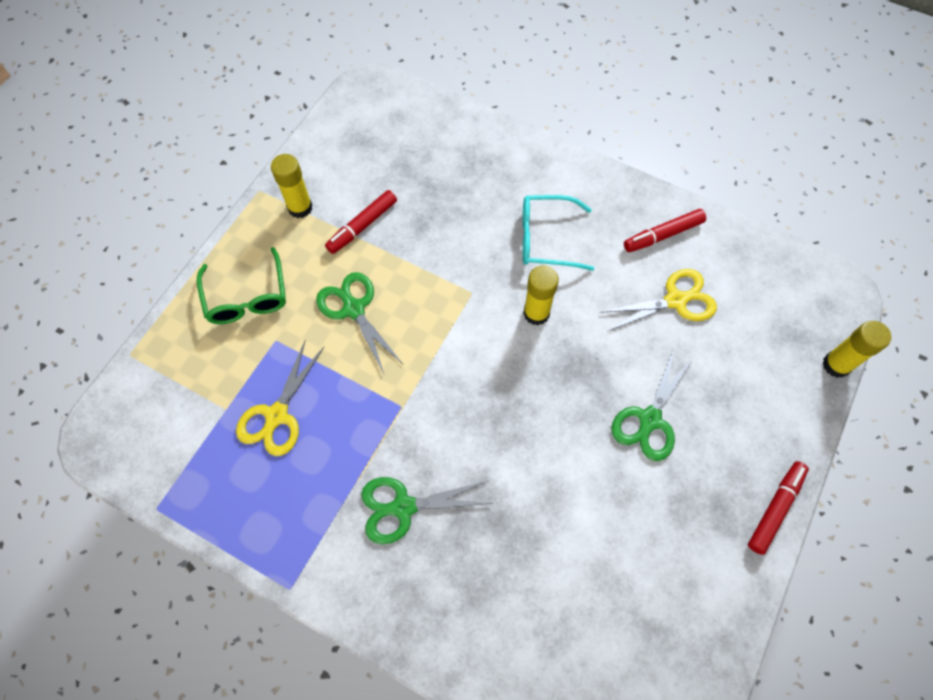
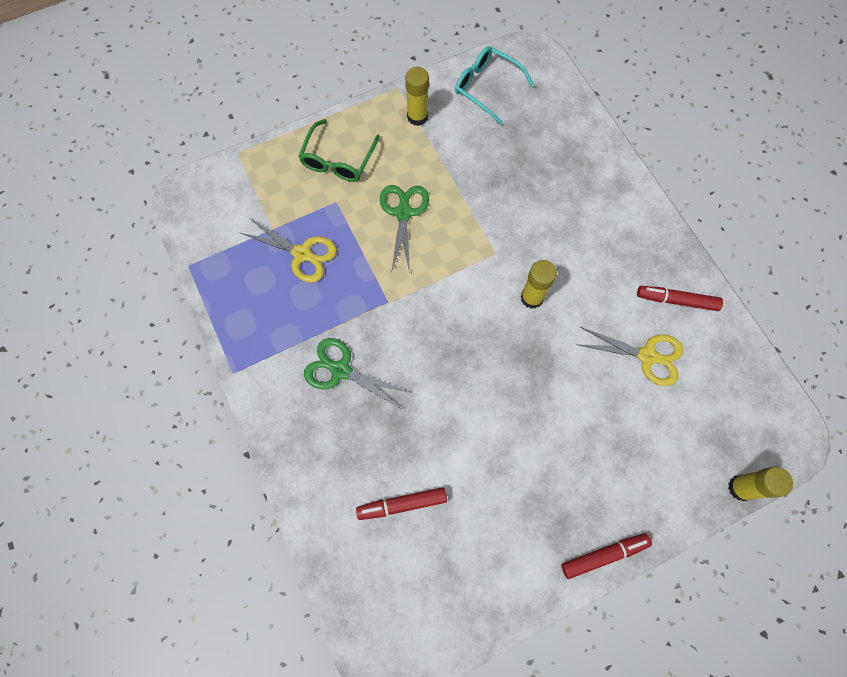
camera: 35 degrees right, 5 degrees up
yellow scissors [236,341,324,456] -> yellow scissors turned 120 degrees counterclockwise [239,218,337,283]
red marker [325,190,397,254] -> red marker moved to [356,487,447,520]
turquoise glasses [523,195,594,271] -> turquoise glasses moved to [455,46,535,125]
green scissors [611,348,695,461] -> none

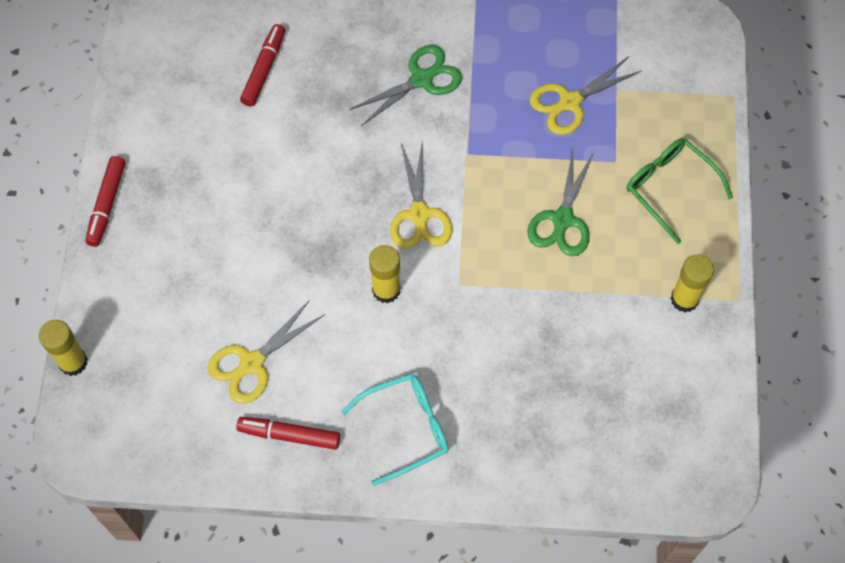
camera: 120 degrees right, 5 degrees down
green scissors [380,185,429,273] -> green scissors turned 75 degrees clockwise [527,146,594,256]
turquoise glasses [455,46,535,125] -> turquoise glasses moved to [341,373,449,486]
red marker [637,286,723,311] -> red marker turned 120 degrees counterclockwise [236,417,340,450]
none -> yellow scissors [390,139,452,249]

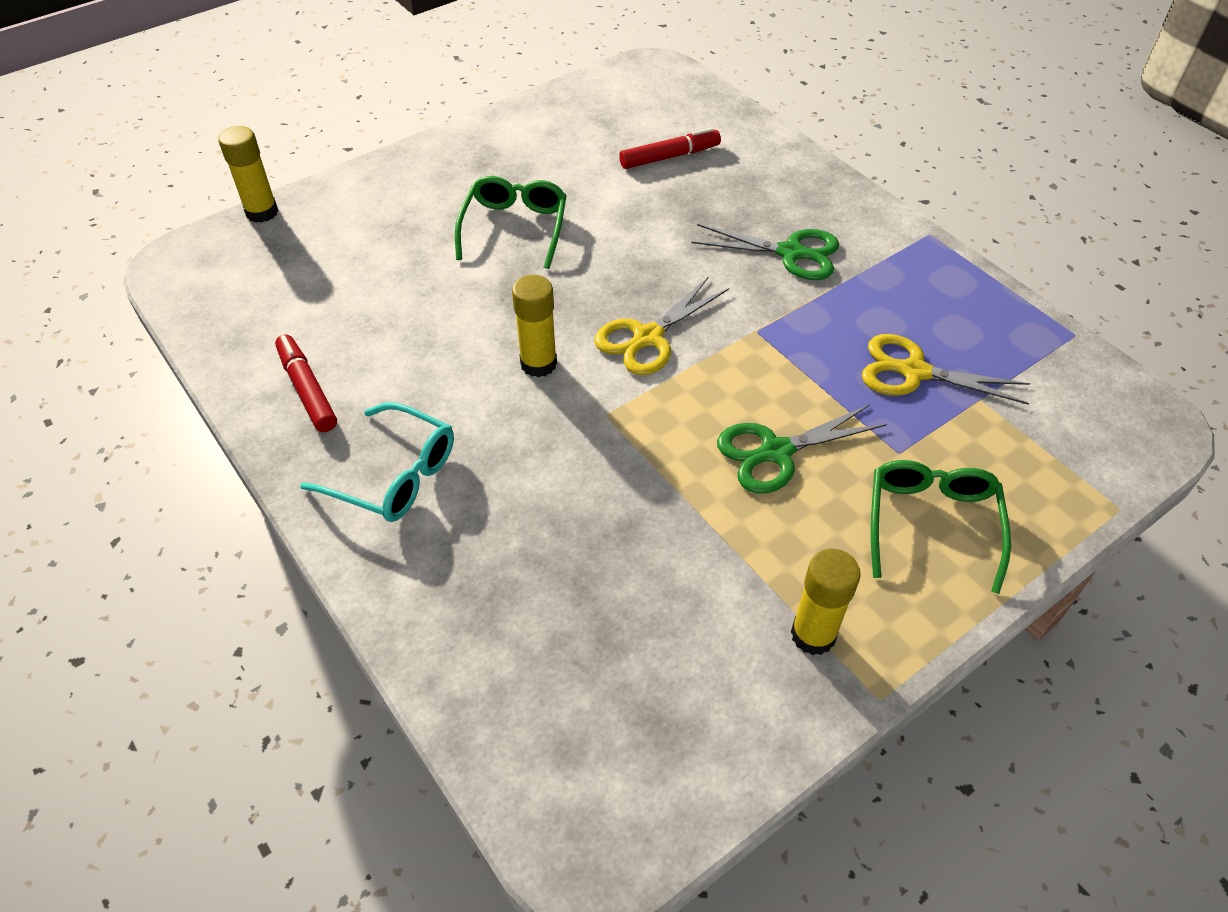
camera: 50 degrees right, 15 degrees down
red marker [85,156,125,247] -> none
yellow scissors [207,300,324,404] -> none
none -> green glasses [455,176,567,269]

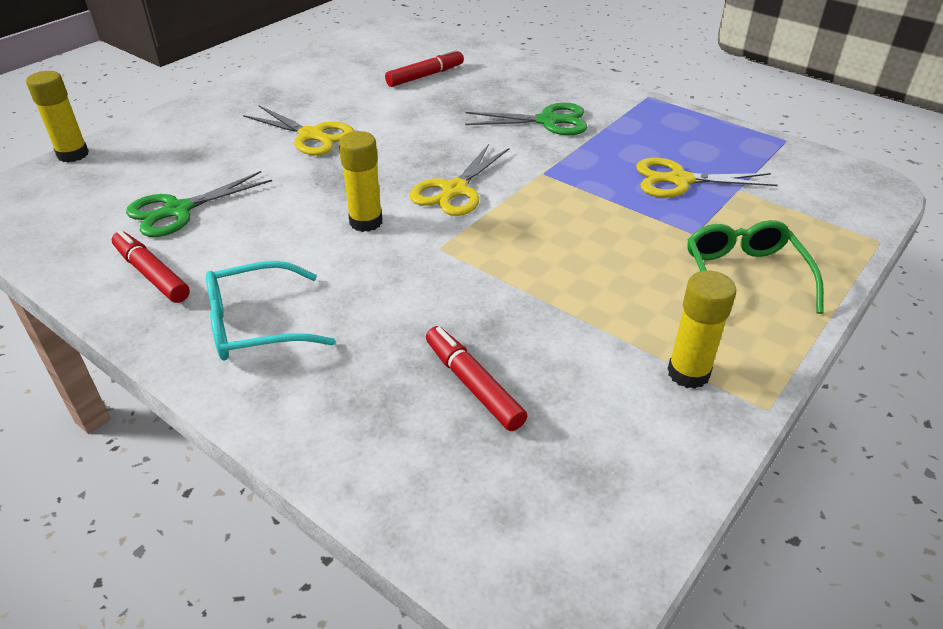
camera: 15 degrees left, 10 degrees down
turquoise glasses [300,402,454,522] -> turquoise glasses turned 150 degrees clockwise [206,261,335,360]
green glasses [455,176,567,269] -> yellow scissors [243,106,354,155]
green scissors [717,404,887,494] -> green scissors moved to [126,171,272,237]
none -> red marker [426,326,527,431]

